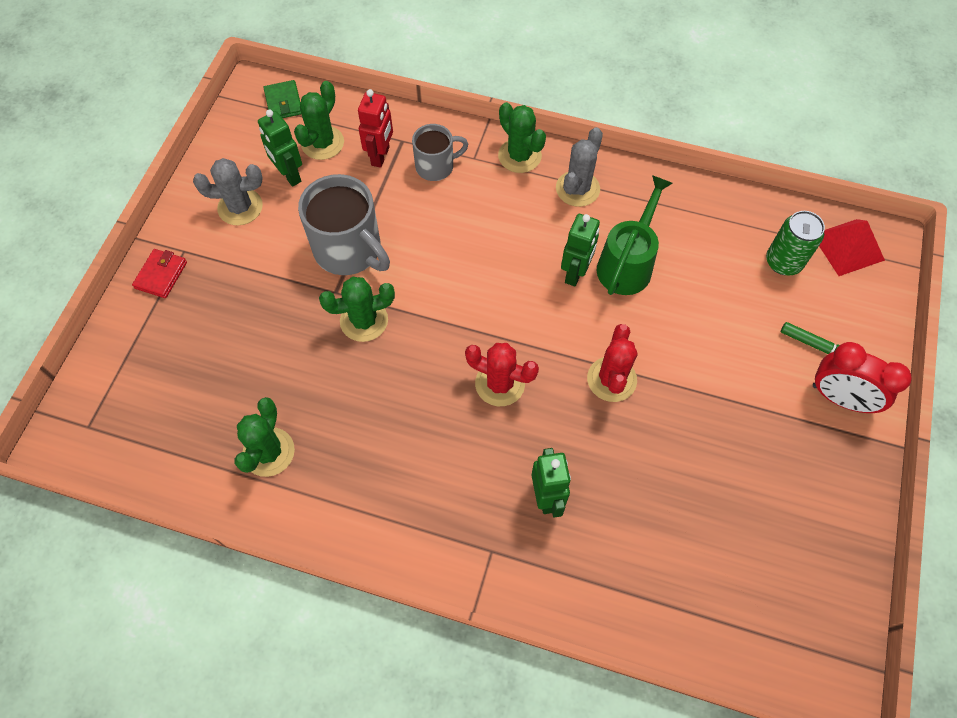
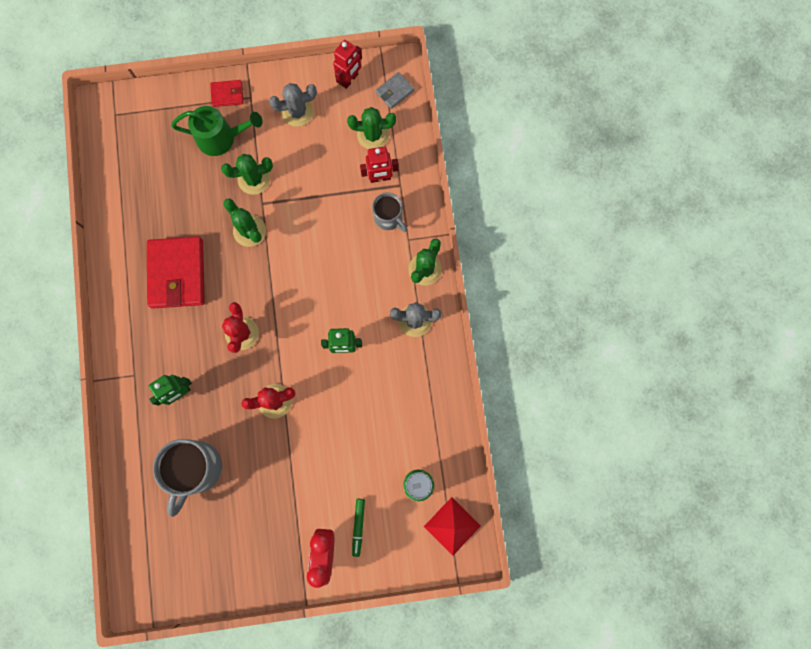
camera: 65 degrees right, 15 degrees up
grey cactus [193,158,263,225] -> grey cactus turned 75 degrees counterclockwise [269,83,317,127]
green cactus [234,397,295,477] -> green cactus moved to [221,154,273,195]
green robot [258,109,302,187] -> none
green wallet [264,80,301,118] -> grey wallet [376,72,414,109]
grey mug [298,174,390,275] -> grey mug moved to [153,439,222,517]
green watering can [597,175,673,295] -> green watering can moved to [171,106,263,156]
none -> red wallet [147,236,205,309]
none -> red robot [333,40,362,89]

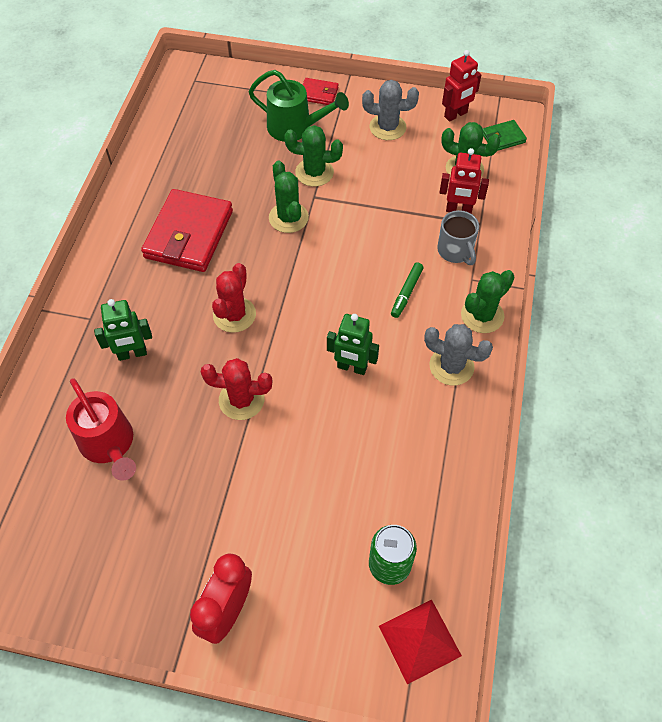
camera: 20 degrees right, 20 degrees down
grey mug [153,439,222,517] -> red watering can [66,378,136,481]
green marker [352,499,365,557] -> green marker moved to [391,262,423,318]
grey wallet [376,72,414,109] -> green wallet [483,120,527,151]

